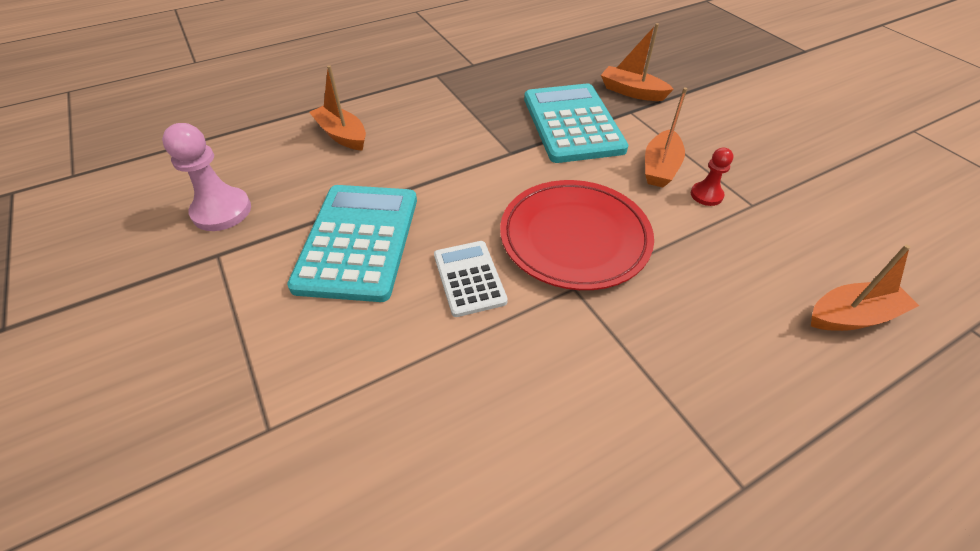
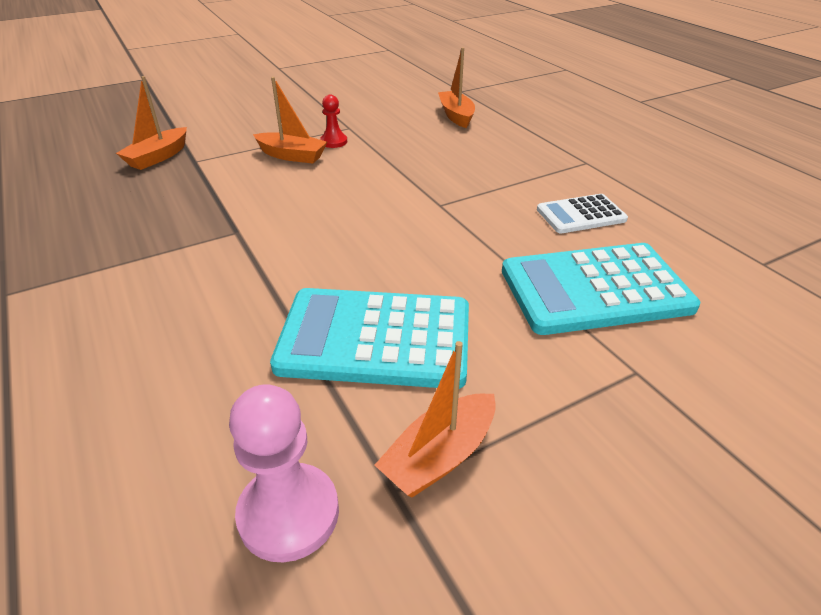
camera: 90 degrees left, 10 degrees down
orange boat [309,65,366,151] -> orange boat moved to [375,341,496,497]
white calculator [434,241,508,317] -> white calculator moved to [537,194,628,234]
red plate [500,180,654,290] -> none
turquoise calculator [524,84,629,163] -> turquoise calculator moved to [502,243,700,335]

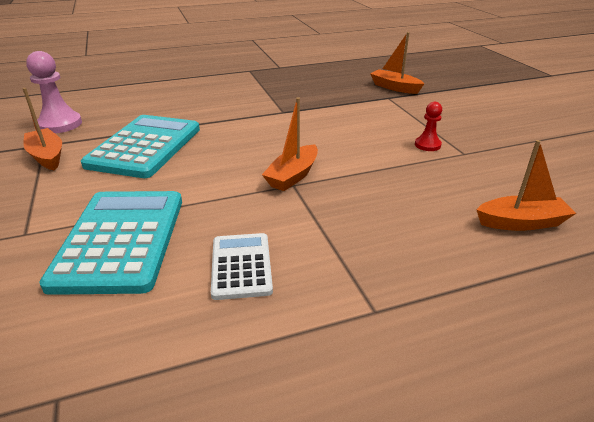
camera: 100 degrees right, 5 degrees down
orange boat [253,77,327,163] -> orange boat moved to [262,97,318,191]

